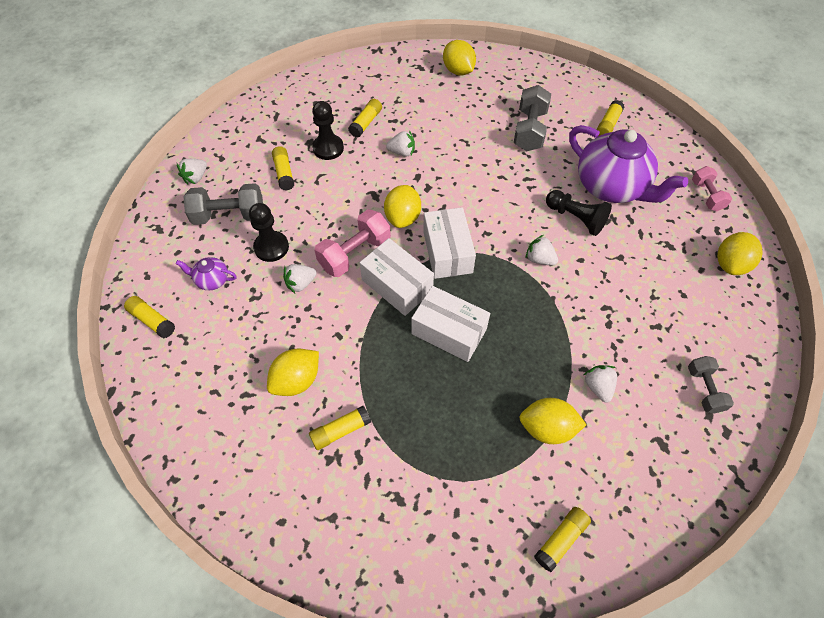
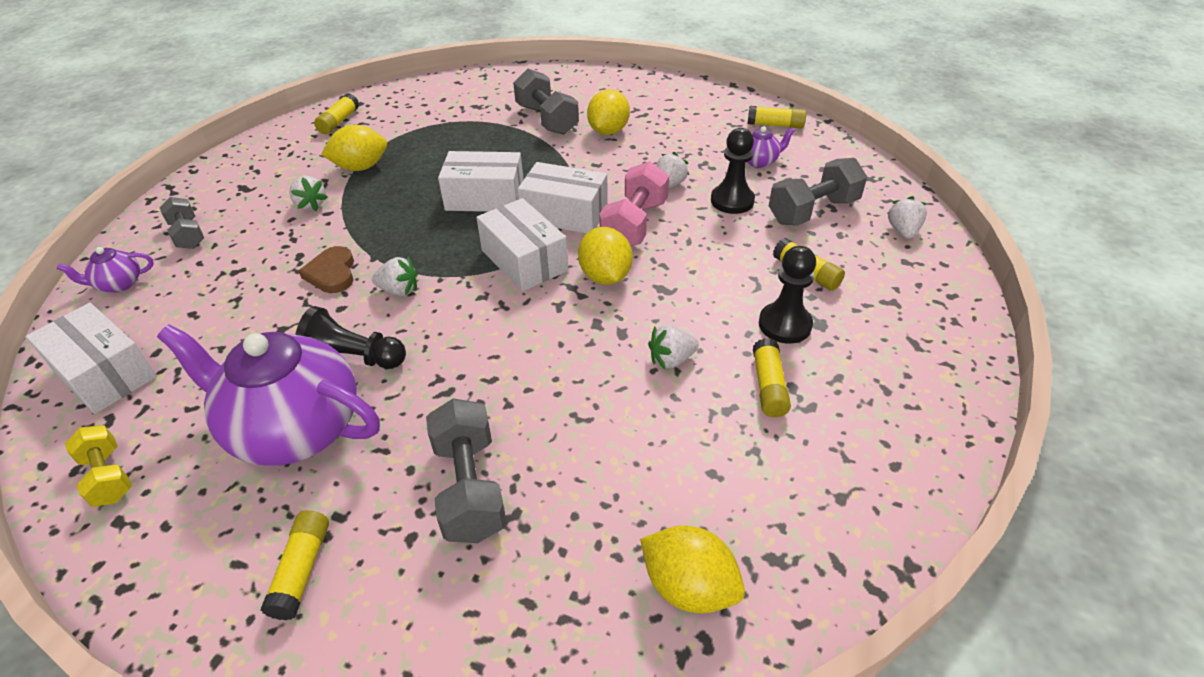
camera: 155 degrees right, 15 degrees down
yellow glue stick [309,406,371,450] -> grey dumbbell [513,69,579,135]
pink dumbbell [692,166,732,211] -> yellow dumbbell [65,425,132,507]
yellow lemon [717,232,763,275] -> white box [26,303,157,414]
none -> purple teapot [57,247,154,293]
none -> brown heart [299,246,354,293]

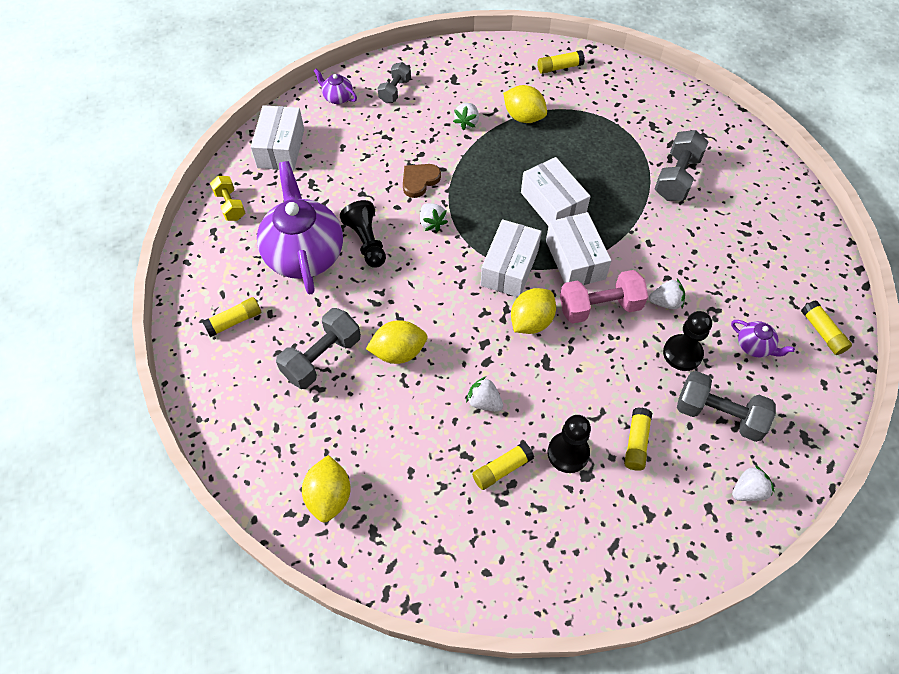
camera: 55 degrees right, 15 degrees up
yellow dumbbell [65,425,132,507] -> yellow dumbbell turned 45 degrees counterclockwise [210,176,245,221]
yellow lemon [587,90,630,135] -> yellow lemon moved to [366,320,427,364]

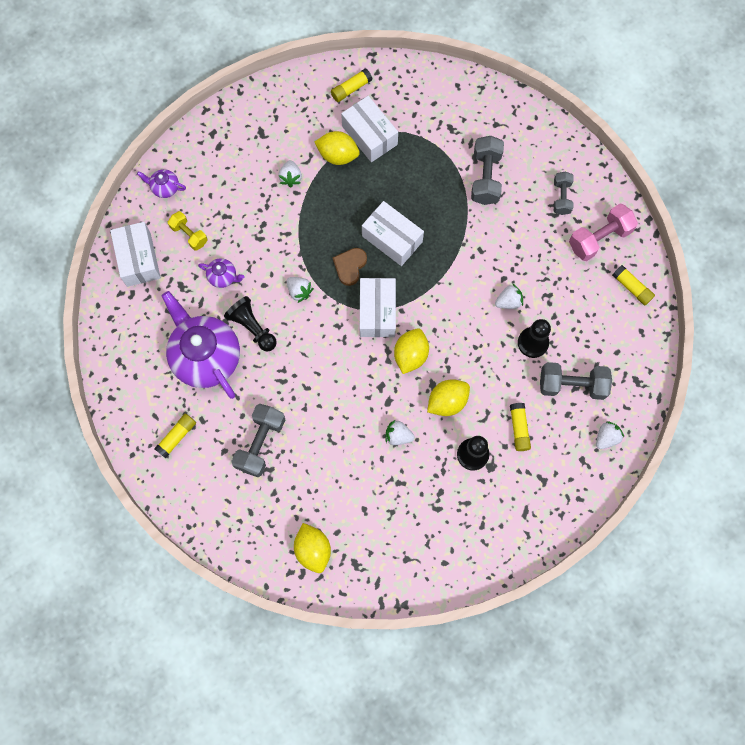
camera: 20 degrees left, 15 degrees up
yellow dumbbell [210,176,245,221] -> yellow dumbbell moved to [168,211,208,251]
yellow lemon [366,320,427,364] -> yellow lemon moved to [427,379,470,416]
grey dumbbell [377,62,411,103] -> grey dumbbell moved to [554,171,574,215]
brown heart [403,164,441,198] -> brown heart moved to [333,248,367,286]
yellow glue stick [472,442,534,490] -> none
white box [546,212,612,285] -> white box moved to [341,96,398,162]
pink dumbbell [560,270,648,323] -> pink dumbbell moved to [569,204,638,261]
purple teapot [731,320,795,358] -> purple teapot moved to [198,258,244,288]

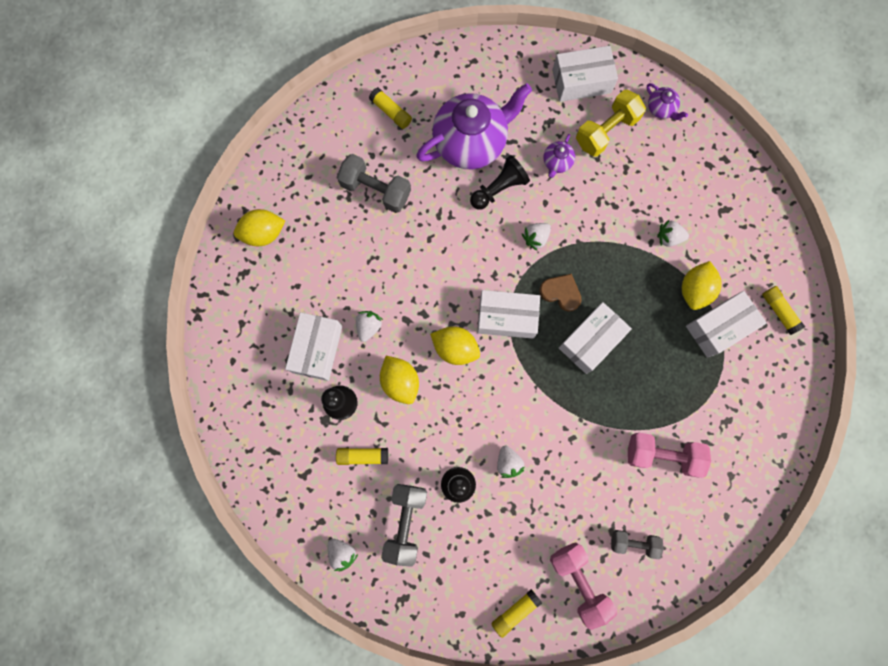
camera: 95 degrees right, 5 degrees up
purple teapot [137,169,186,198] -> purple teapot turned 120 degrees clockwise [647,83,688,120]
yellow dumbbell [168,211,208,251] -> yellow dumbbell [576,90,646,157], size x1.59
grey dumbbell [471,136,504,205] -> pink dumbbell [628,433,711,478]
none -> white box [285,312,342,381]

